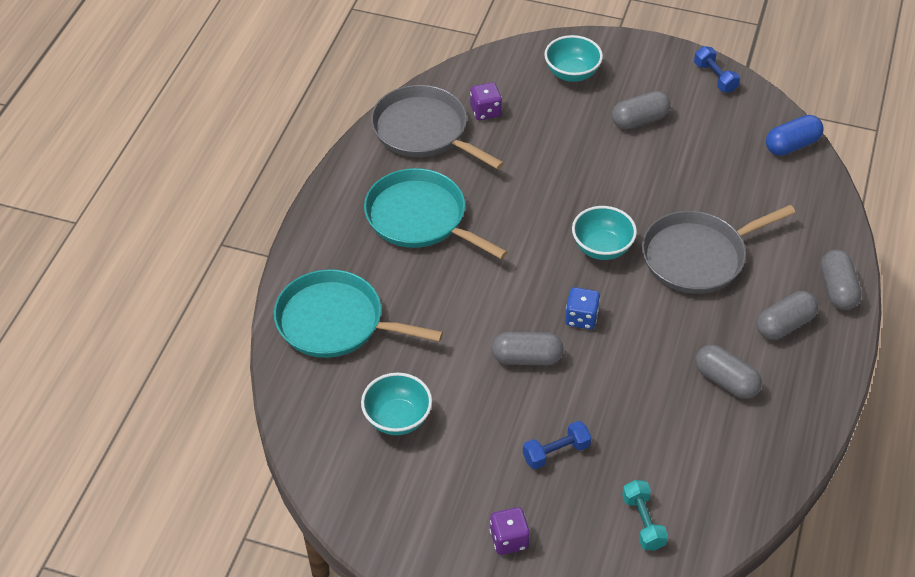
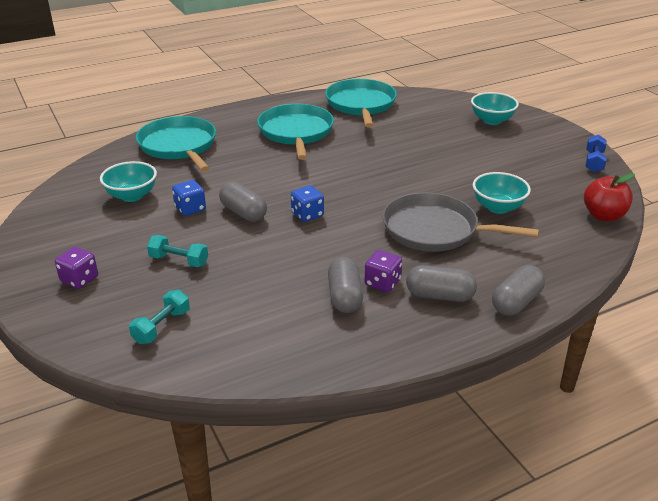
camera: 45 degrees right, 15 degrees down
grey pan [371,85,504,169] -> turquoise pan [325,79,397,127]
purple dice [470,83,502,120] -> purple dice moved to [365,250,402,292]
blue dumbbell [523,421,591,469] -> turquoise dumbbell [147,235,208,267]
turquoise bowl [572,206,637,260] -> turquoise bowl moved to [473,172,531,214]
grey capsule [612,91,670,129] -> none
blue capsule [766,115,824,156] -> red apple [584,173,635,221]
none -> blue dice [172,180,206,216]

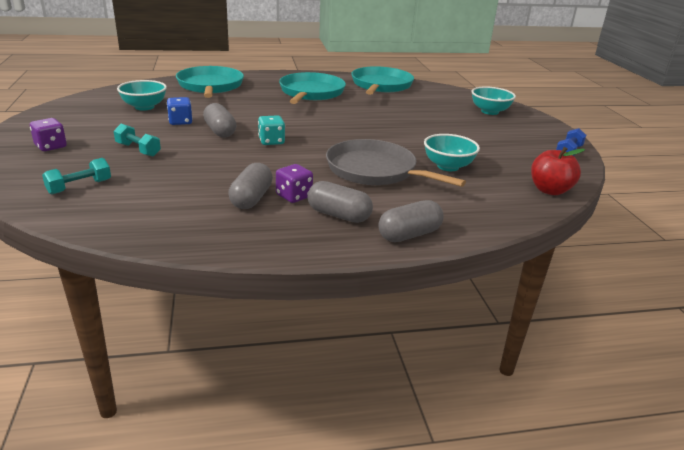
camera: 15 degrees right, 5 degrees down
blue dice [291,185,324,222] -> turquoise dice [258,115,285,145]

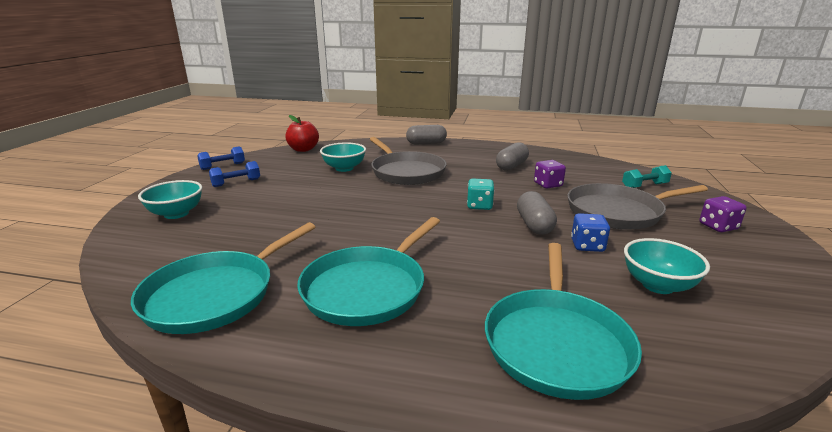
camera: 155 degrees left, 5 degrees down
turquoise dumbbell [114,124,161,156] -> grey pan [567,183,708,230]
purple dice [276,164,313,203] -> purple dice moved to [534,160,566,188]
grey capsule [307,181,373,223] -> none
none -> blue dumbbell [209,161,260,187]

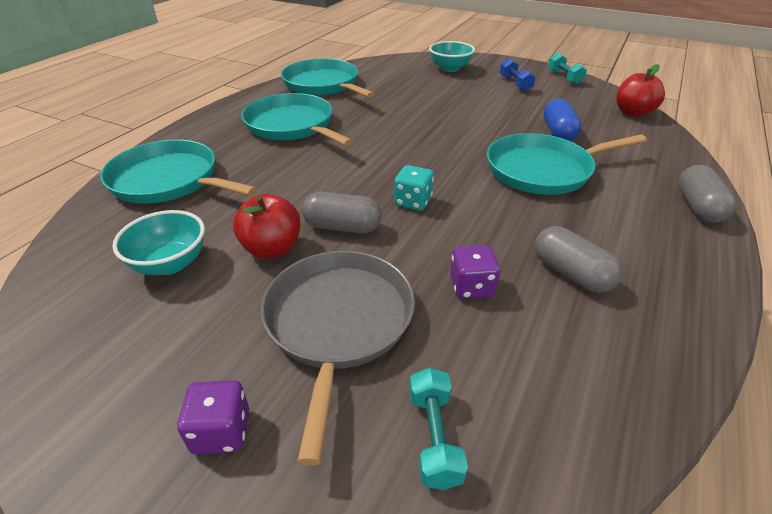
camera: 105 degrees right, 15 degrees up
blue dumbbell [197,146,245,170] -> turquoise dumbbell [548,53,587,84]
turquoise bowl [320,142,366,172] -> blue capsule [544,99,582,141]
grey pan [369,137,447,185] -> turquoise pan [487,133,647,195]
blue dice [571,213,610,252] -> red apple [233,194,300,259]

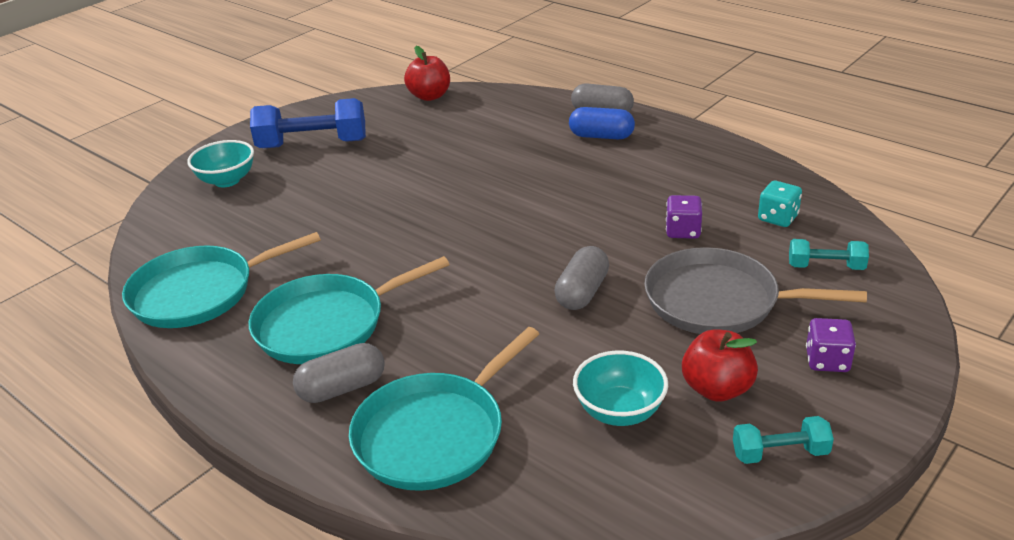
camera: 75 degrees left, 5 degrees down
red apple [233,194,300,259] -> red apple moved to [682,329,758,402]
turquoise dice [394,165,434,211] -> turquoise dice moved to [758,181,802,227]
turquoise pan [487,133,647,195] -> none
blue dumbbell [500,58,536,92] -> blue dumbbell [250,98,366,148], size x1.90
grey capsule [534,226,622,293] -> grey capsule moved to [293,343,385,403]
blue capsule [544,99,582,141] -> blue capsule moved to [569,107,635,139]
turquoise dumbbell [548,53,587,84] -> turquoise dumbbell moved to [733,416,834,464]

